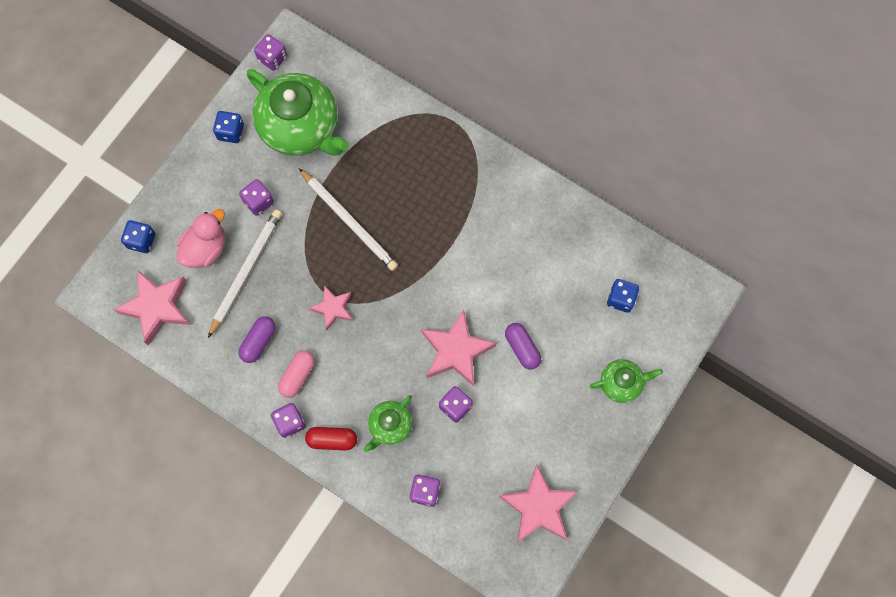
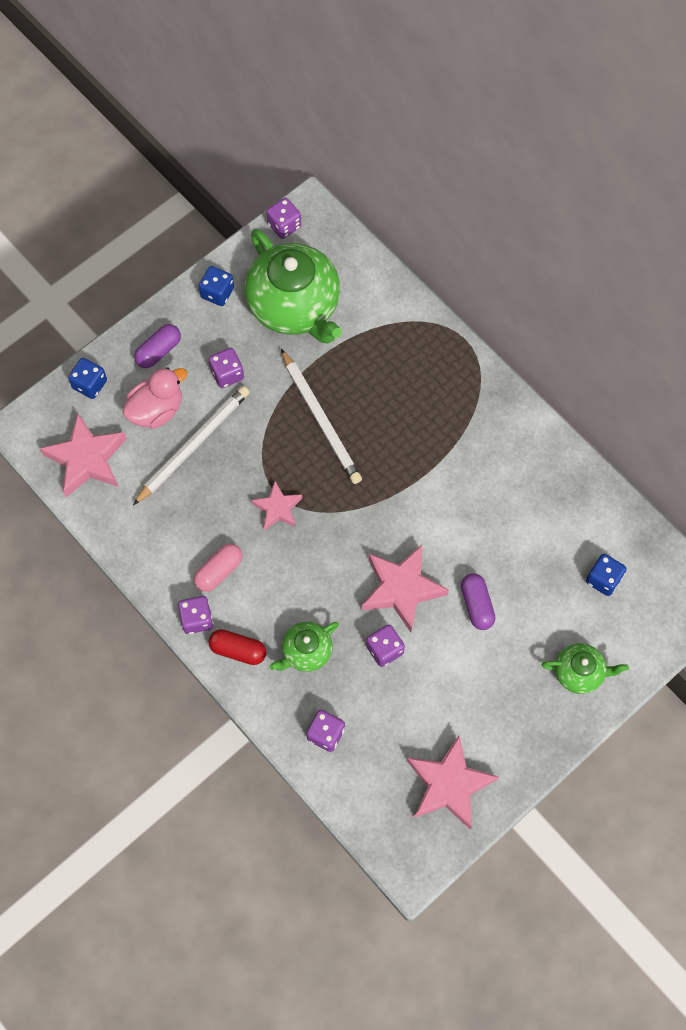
camera: 15 degrees right, 5 degrees down
purple capsule [238,316,276,363] -> purple capsule moved to [134,324,181,368]

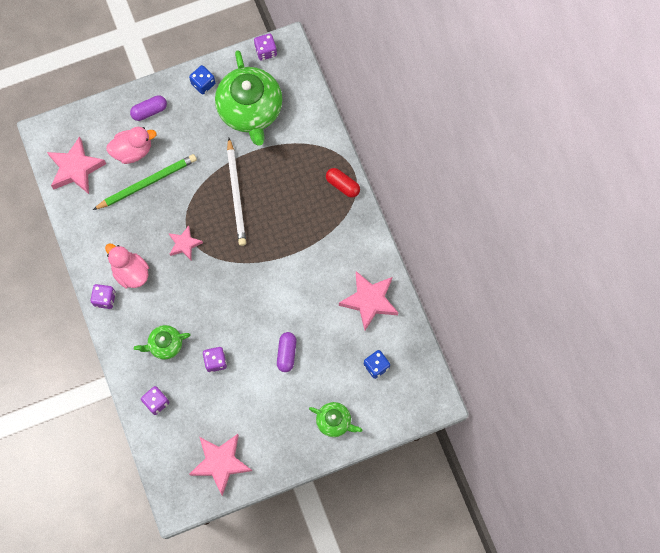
camera: 20 degrees right, 5 degrees up
blue dice [68,358,107,399] -> none
white pencil [133,386,250,505] -> green pencil [93,154,197,210]
pink capsule [194,544,242,592] -> pink duck [105,243,149,288]
red capsule [208,629,266,665] -> red capsule moved to [326,168,360,198]
purple dice [209,348,244,388] -> none
pink star [362,545,449,632] -> pink star moved to [339,271,399,331]

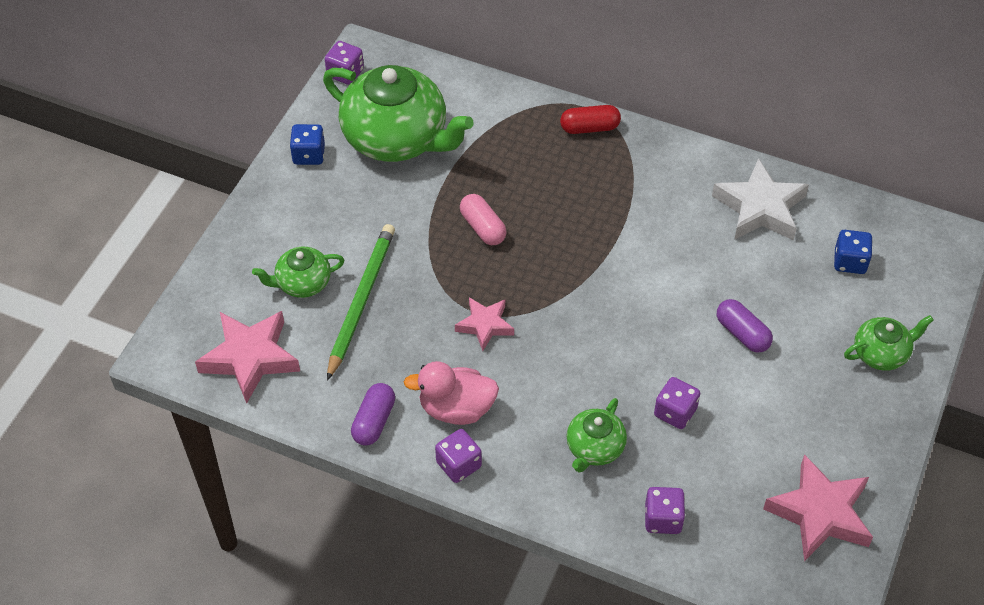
camera: 45 degrees left, 20 degrees down
pink duck [106,127,157,164] -> green teapot [252,247,344,298]
purple capsule [130,96,167,121] -> purple capsule moved to [351,383,395,446]
white pencil [227,138,246,246] -> pink capsule [460,194,507,245]
pink star [339,271,399,331] -> white star [712,158,809,240]

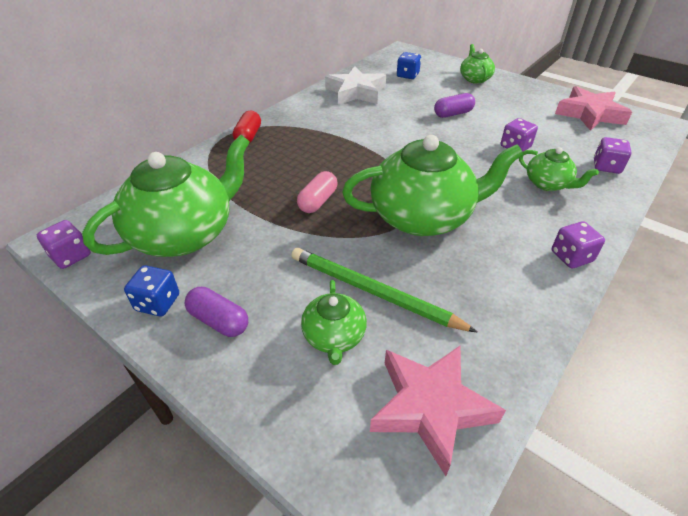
camera: 75 degrees left, 10 degrees down
purple capsule [351,383,395,446] -> purple capsule moved to [185,287,248,337]
pink duck [404,361,499,425] -> none
pink star [455,297,514,351] -> green teapot [342,135,523,236]
pink capsule [460,194,507,245] -> pink capsule turned 45 degrees counterclockwise [297,171,338,213]

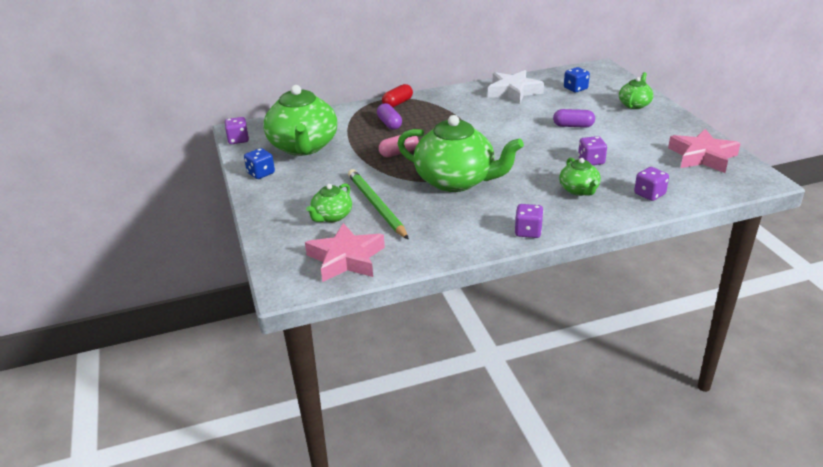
camera: 35 degrees right, 10 degrees down
green teapot [82,135,250,257] -> green teapot turned 90 degrees clockwise [263,85,337,156]
purple capsule [185,287,248,337] -> purple capsule moved to [377,103,402,130]

